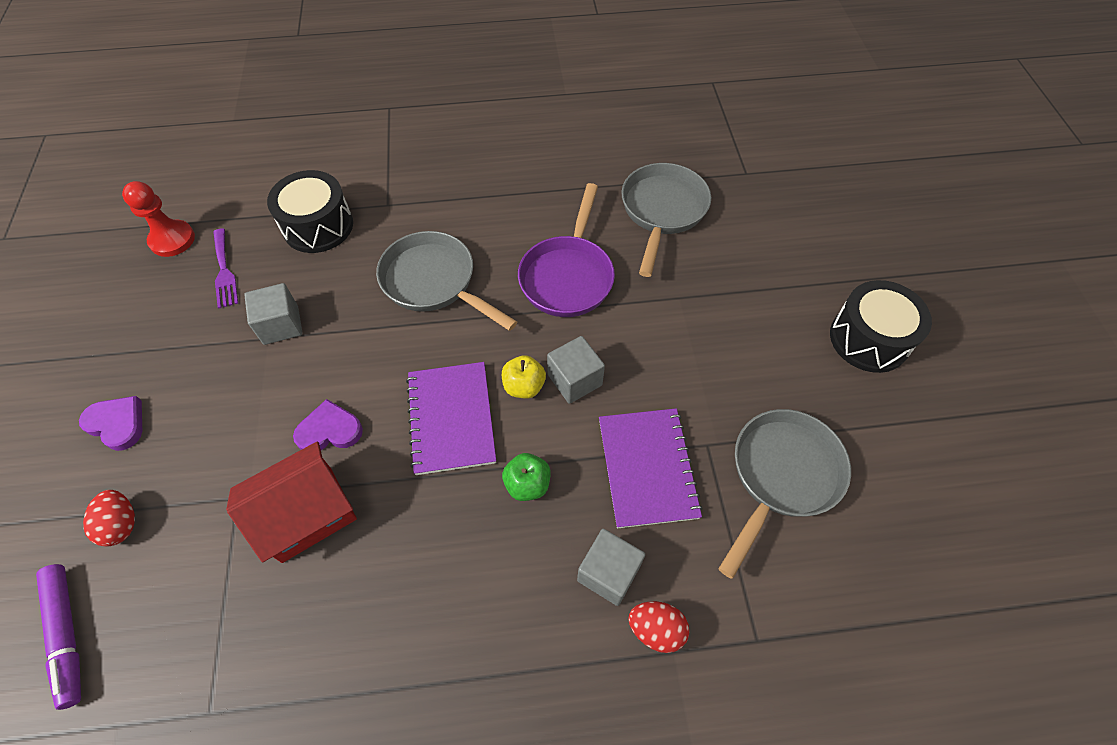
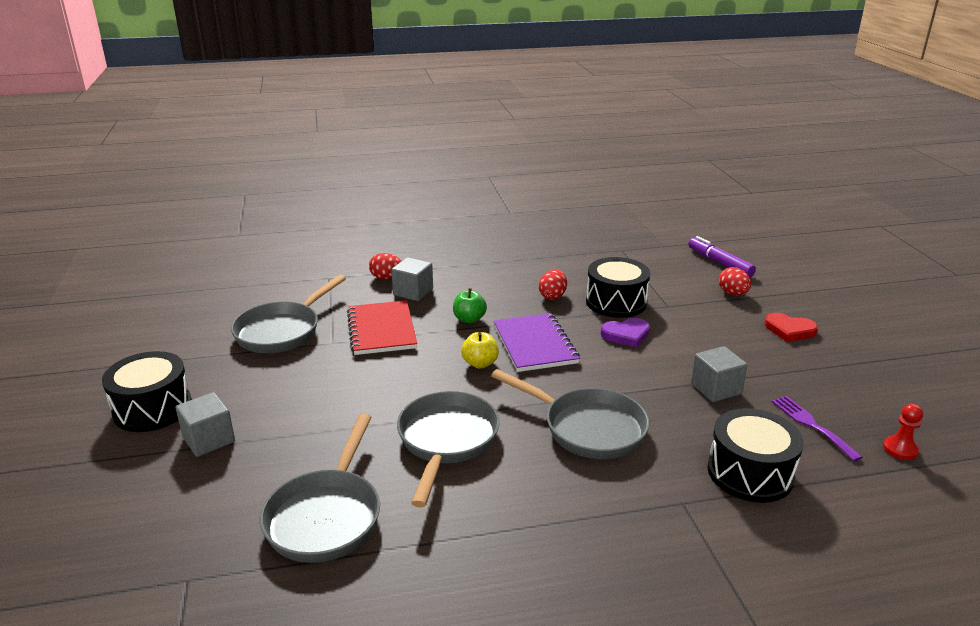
camera: 175 degrees right, 30 degrees down
purple heart [79,396,142,451] -> red heart [765,313,818,342]
red pawn [122,181,195,257] -> red pawn [883,404,923,460], size x0.65
red house [226,441,357,563] -> black drum [586,257,650,318]
purple pan [518,183,615,317] -> grey pan [397,391,500,507]
grey cube [547,336,605,404] -> grey cube moved to [176,392,235,457]
purple notebook [599,408,703,528] -> red notebook [347,300,417,355]
none -> red egg [539,270,567,300]

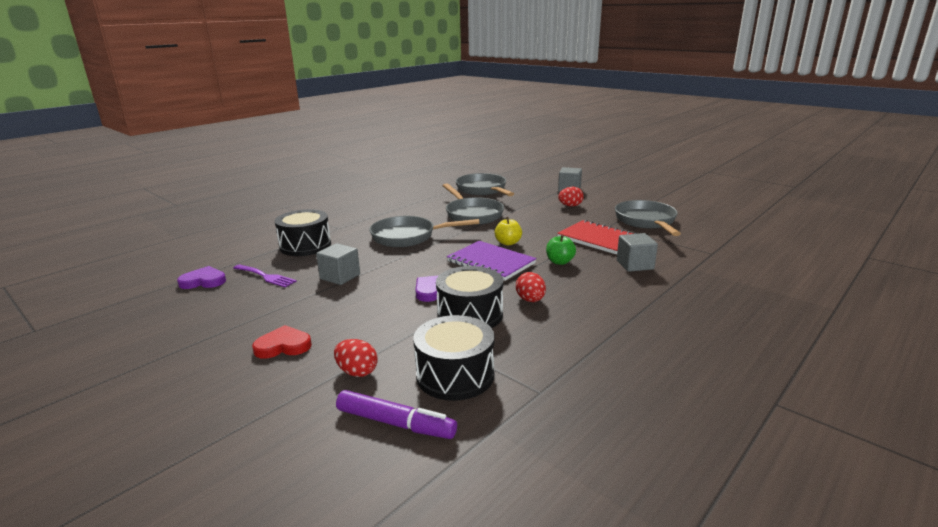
camera: 145 degrees right, 5 degrees down
black drum [102,351,192,432] -> black drum moved to [413,315,495,401]
red egg [369,253,401,279] -> red egg moved to [558,187,584,206]
red pawn [883,404,923,460] -> purple heart [177,266,226,289]

